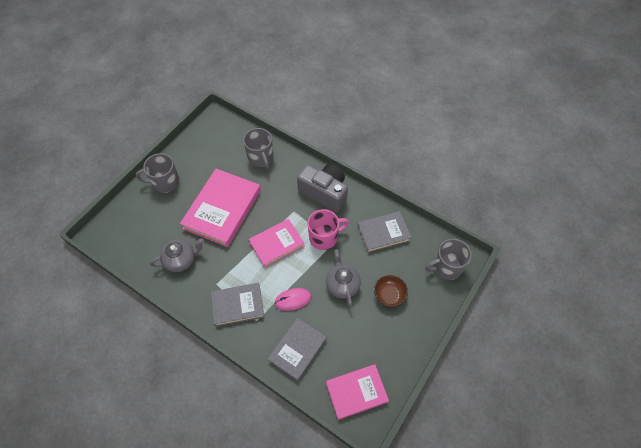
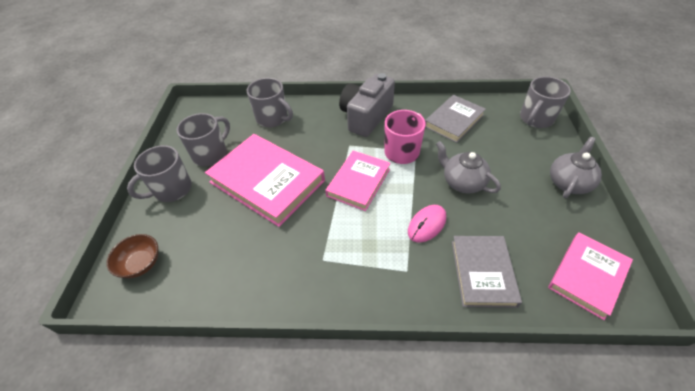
camera: 30 degrees left, 10 degrees down
grey teapot [150,238,204,272] -> grey teapot moved to [550,137,602,198]
pink book [180,169,261,247] -> pink book turned 45 degrees counterclockwise [205,134,325,227]
grey book [211,283,264,327] -> none
grey camera [297,164,348,213] -> grey camera turned 60 degrees counterclockwise [339,73,395,137]
brown bowl [374,275,408,307] -> brown bowl moved to [106,234,158,278]
none -> grey mug [177,113,230,167]

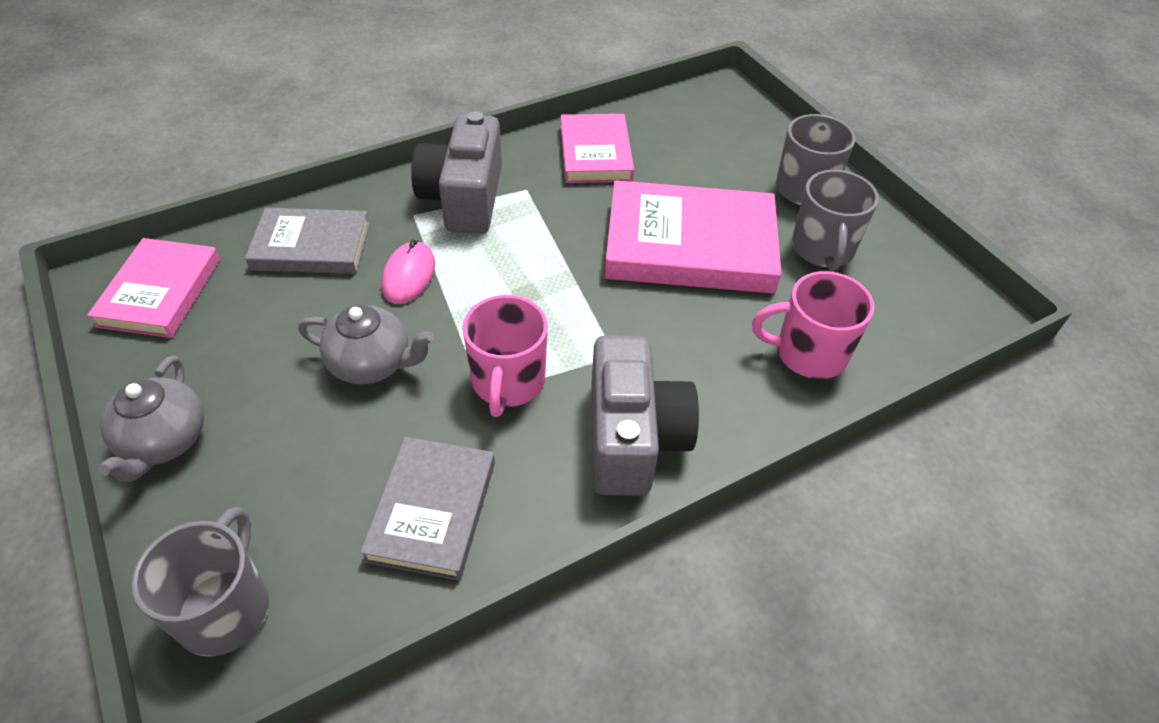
camera: 145 degrees right, 0 degrees up
brown bowl [106,234,158,278] -> none
grey mug [247,78,293,127] -> pink mug [752,271,874,379]
pink book [325,151,391,211] -> pink book moved to [561,114,634,183]
grey book [452,236,522,308] -> grey book turned 60 degrees counterclockwise [245,208,370,274]
none -> grey camera [411,111,502,234]

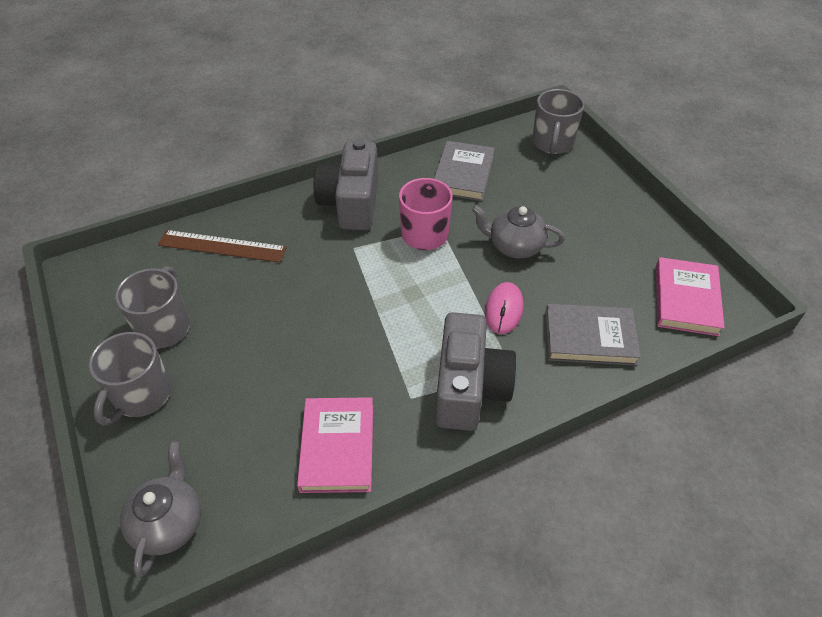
camera: 175 degrees left, 0 degrees up
grey teapot [98,356,204,482] -> grey teapot moved to [120,442,201,577]
pink book [605,180,781,294] -> none
pink mug [752,271,874,379] -> brown ruler [158,230,287,263]

